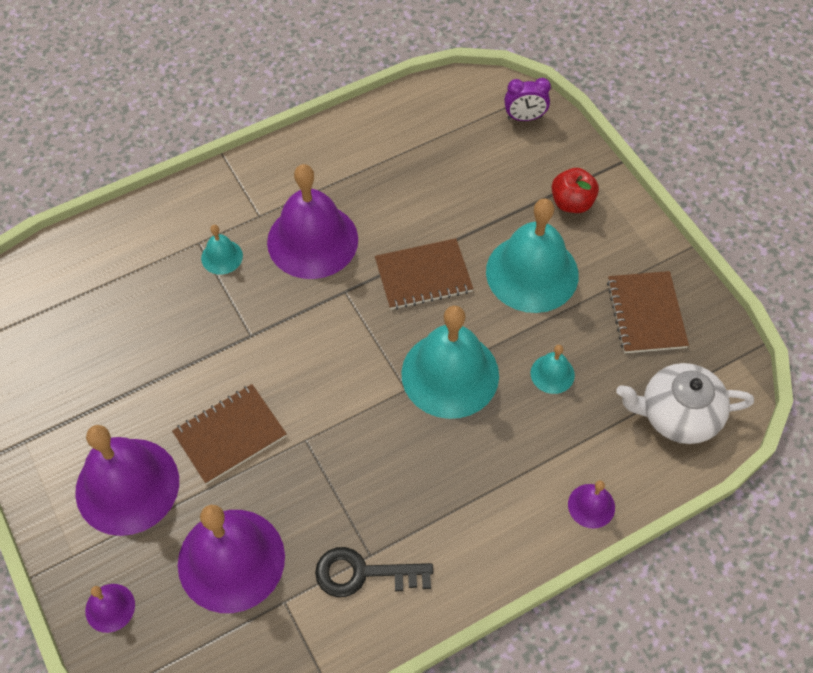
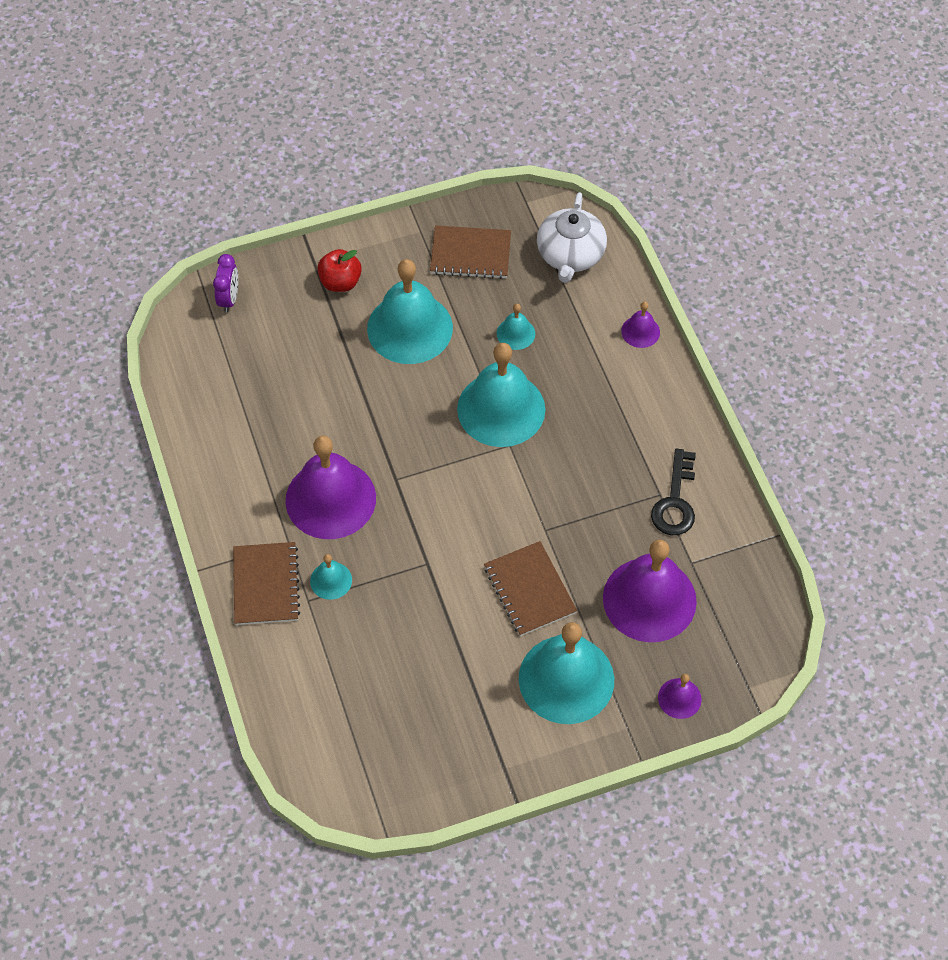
camera: 80 degrees left, 0 degrees up
purple bell [75,425,179,536] -> turquoise bell [519,622,614,724]
brown notebook [375,238,473,310] -> brown notebook moved to [233,542,300,625]

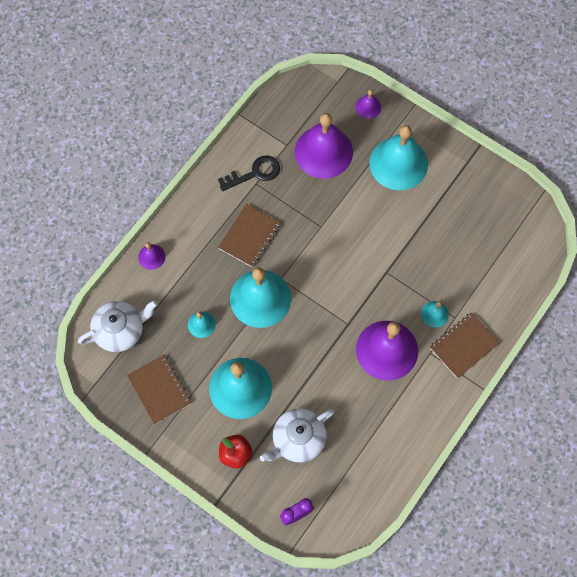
camera: 125 degrees left, 10 degrees up
brown notebook [484,541,577,636] -> brown notebook moved to [218,204,281,267]
none -> white teapot [260,408,334,463]

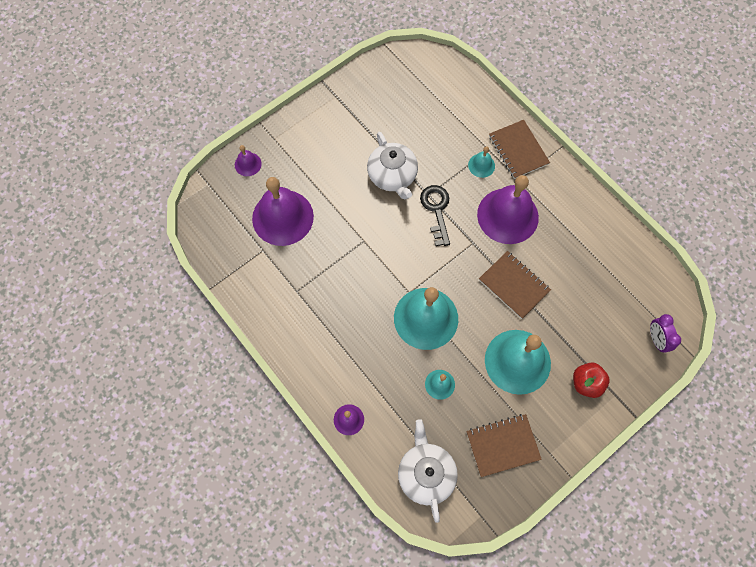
camera: 75 degrees left, 0 degrees up
black key [218,156,280,191] -> black key moved to [420,185,450,246]
brown notebook [218,204,281,267] -> brown notebook moved to [479,251,551,319]
white teapot [260,408,334,463] -> white teapot moved to [367,132,418,199]
turquoise bell [369,125,428,190] -> none

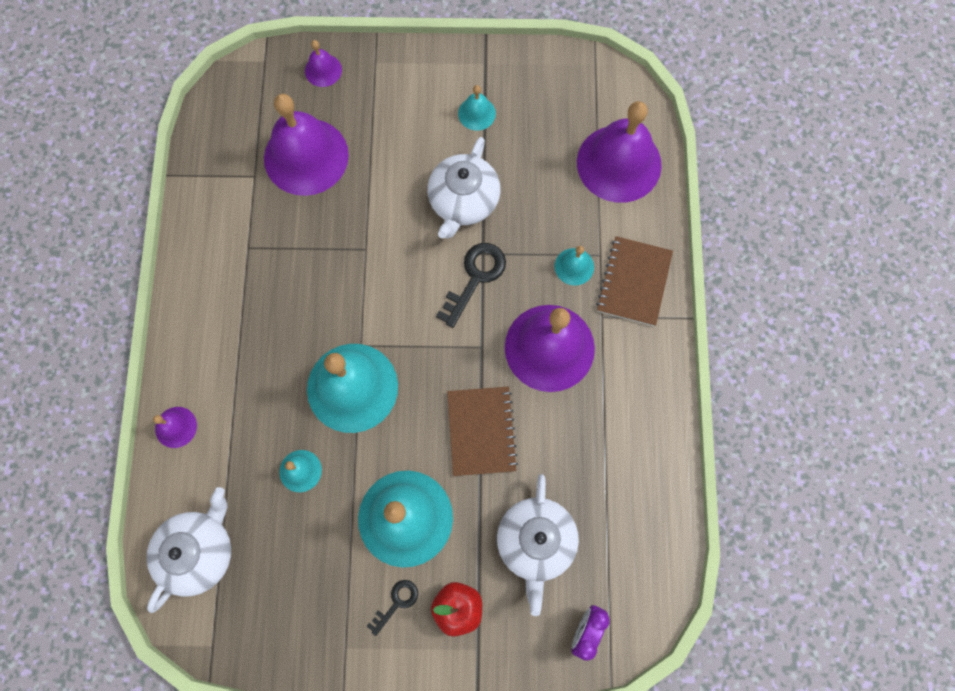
camera: 40 degrees right, 5 degrees up
brown notebook [466,414,542,477] -> none
none -> black key [366,580,418,636]
none -> turquoise bell [458,85,496,131]
none -> white teapot [497,474,579,616]
none -> purple bell [577,101,662,203]

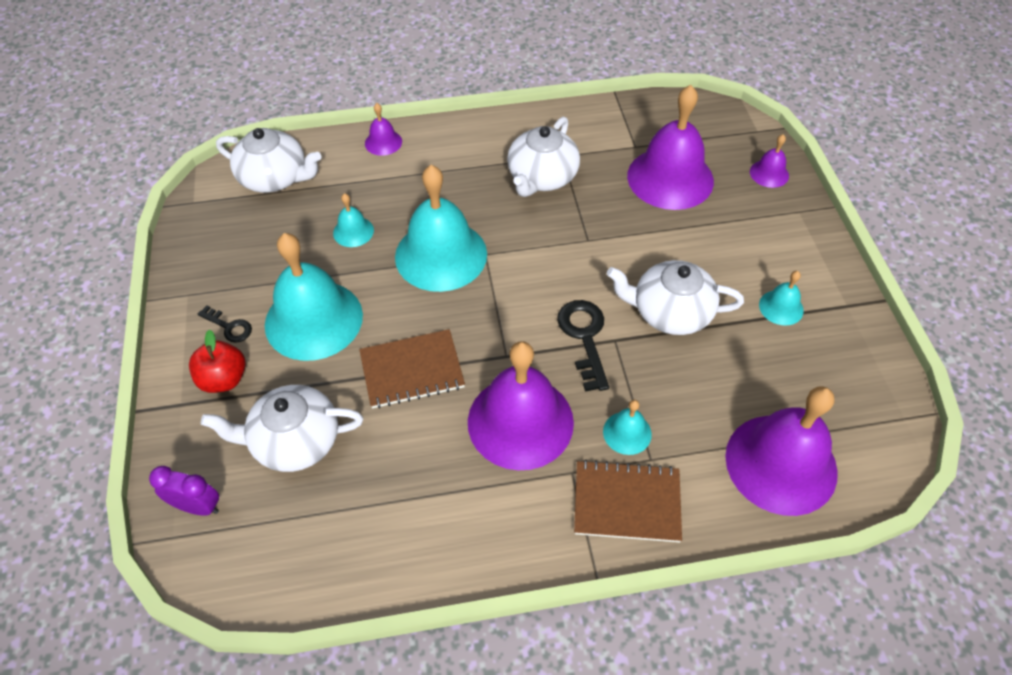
camera: 80 degrees right, 20 degrees down
black key [436,243,506,328] -> black key turned 120 degrees counterclockwise [557,300,609,392]
none -> white teapot [507,117,580,197]

